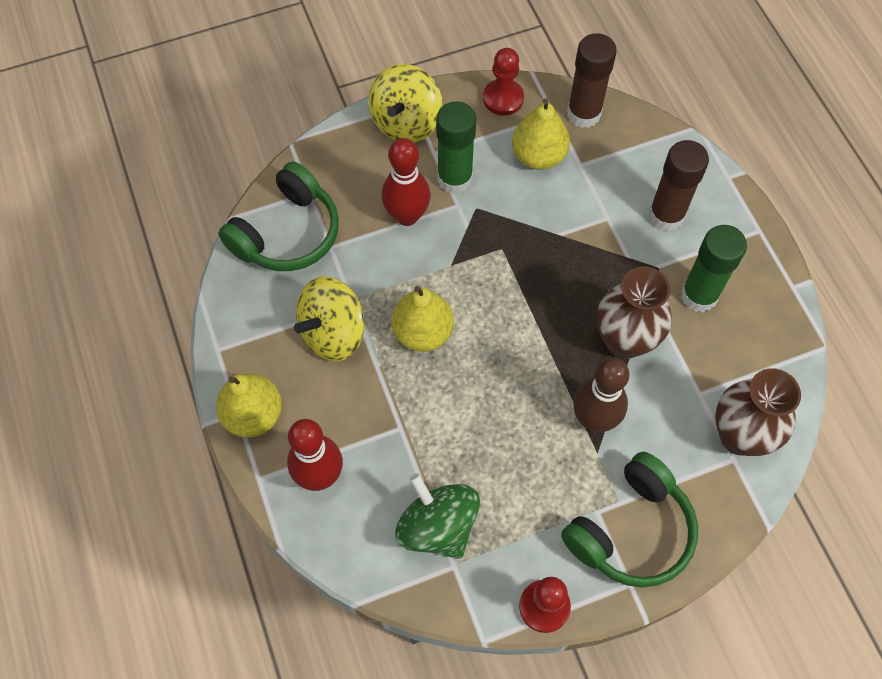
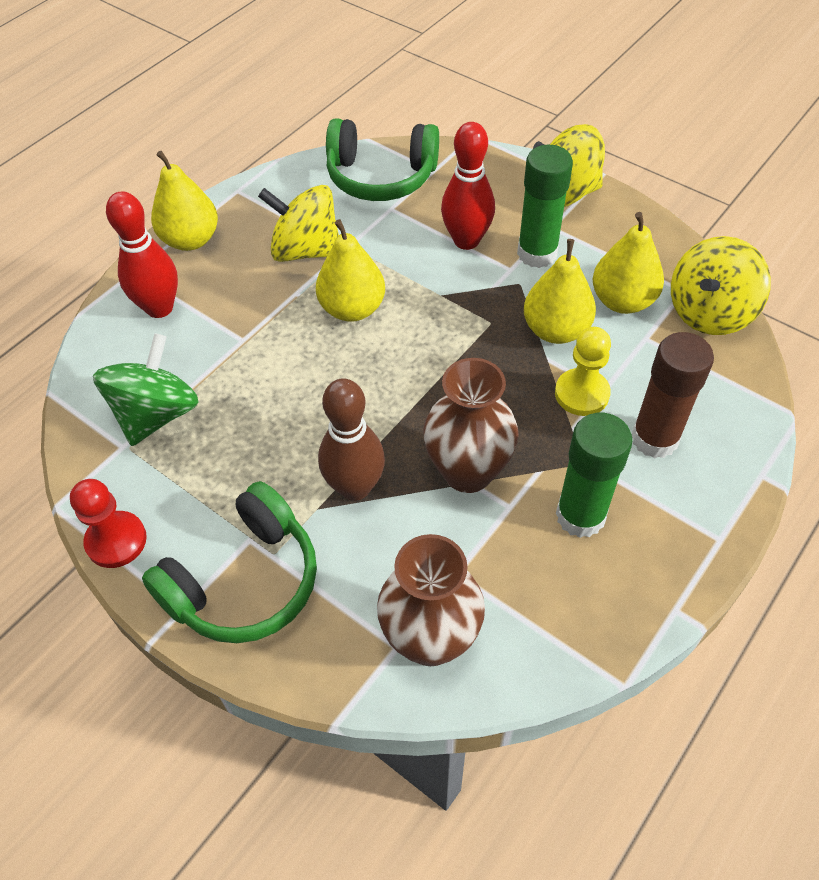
camera: 60 degrees right, 10 degrees down
red pawn [483,48,524,116] -> none
green headphones [561,452,698,587] -> green headphones turned 60 degrees counterclockwise [142,481,317,643]
brown glue stick [567,33,617,128] -> yellow spinning top [671,236,771,335]
none -> yellow pear [524,239,596,344]
none -> yellow pawn [555,327,611,416]

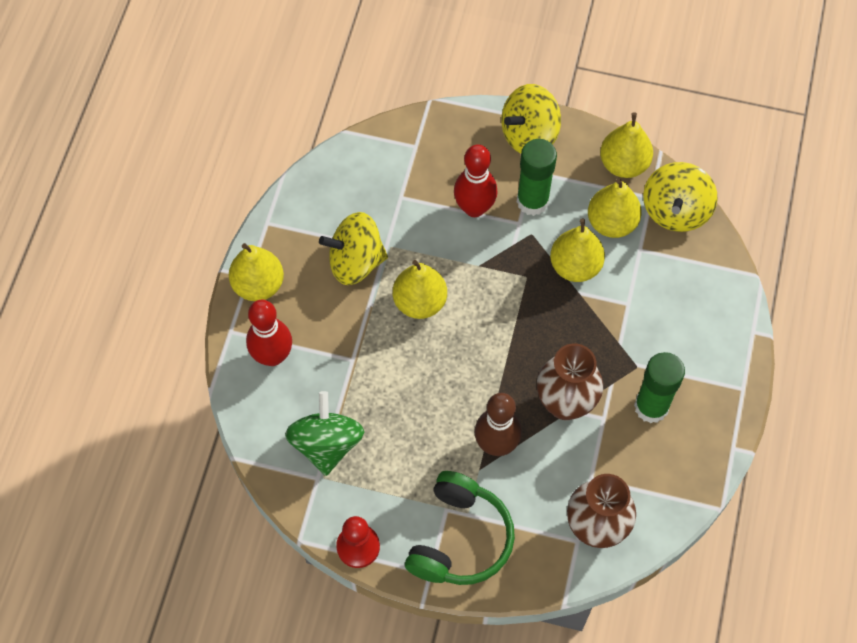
camera: 25 degrees left, 10 degrees up
green headphones [326,118,439,201] -> none
yellow pawn [555,327,611,416] -> none
brown glue stick [632,332,714,459] -> none
none -> yellow pear [600,112,653,178]

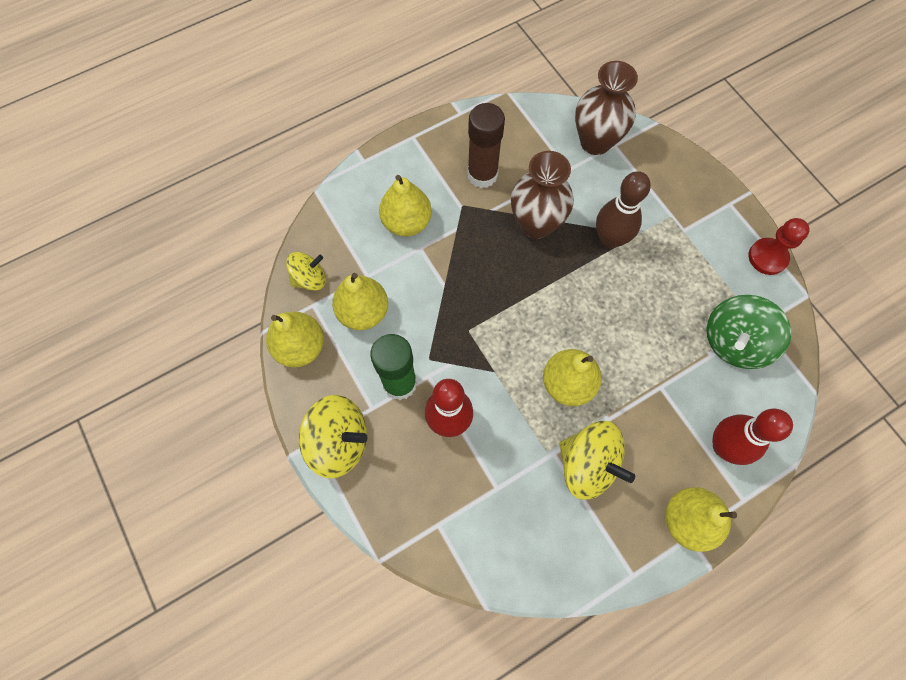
camera: 135 degrees left, 5 degrees up
green headphones [405,471,515,585] -> none
yellow pear [550,219,605,282] -> yellow pear moved to [379,175,432,237]
green glue stick [634,352,685,423] -> brown glue stick [467,103,505,188]
yellow spinning top [643,162,717,232] -> yellow spinning top [286,252,326,291], size x0.62

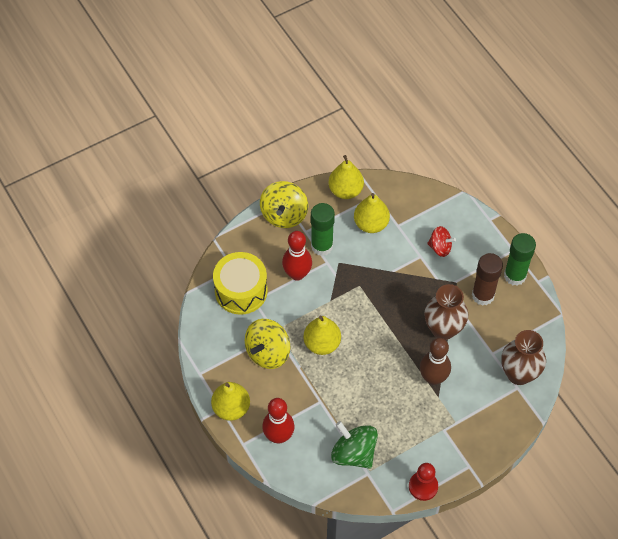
camera: 90 degrees right, 10 degrees down
yellow spinning top [286,252,326,291] -> none
yellow pear [379,175,432,237] -> red spinning top [427,226,456,257]
none -> yellow drum [213,252,268,315]
none -> green glue stick [504,233,536,286]

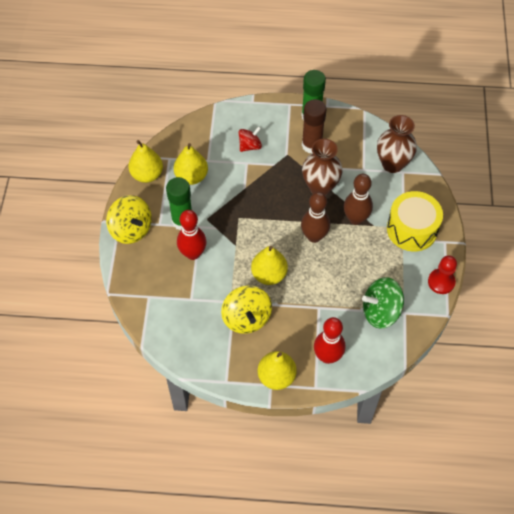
camera: 55 degrees left, 0 degrees up
yellow drum [213,252,268,315] -> yellow drum moved to [387,191,443,251]
none -> brown bowling pin [301,192,330,243]

